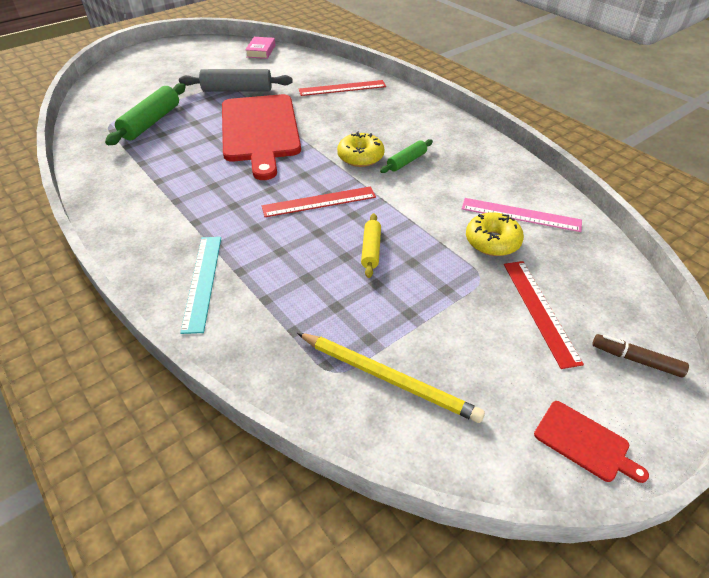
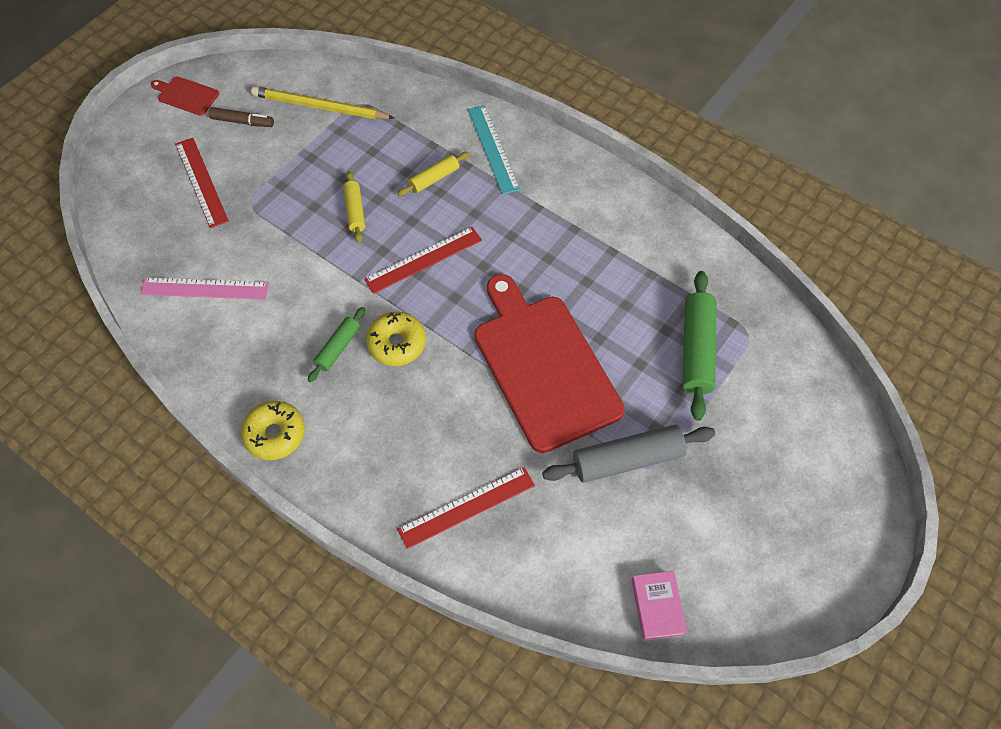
camera: 165 degrees right, 15 degrees up
yellow donut [466,212,524,256] -> yellow donut moved to [241,401,305,460]
brown marker [592,334,689,378] -> brown marker moved to [208,107,274,127]
none -> yellow rolling pin [397,152,470,196]

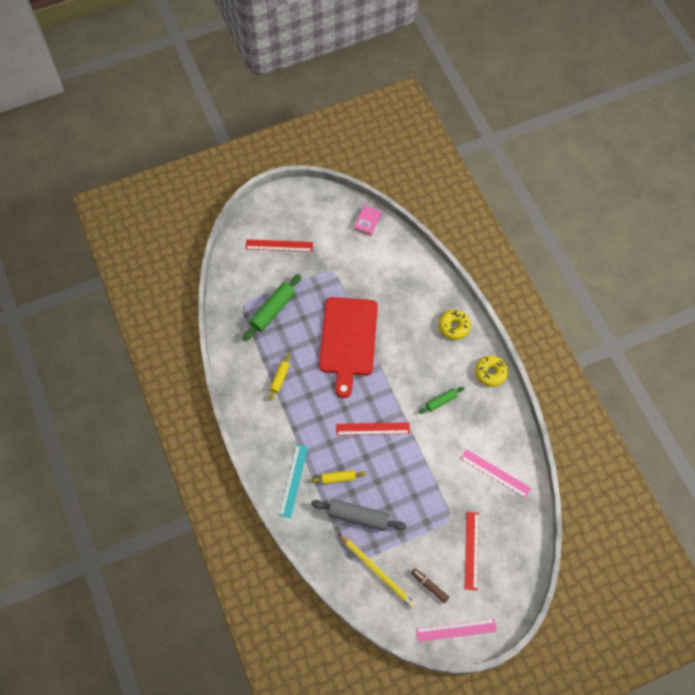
camera: 150 degrees left, 5 degrees up
red cutting board [151,76,219,116] -> pink ruler [416,619,497,642]
yellow rolling pin [343,171,365,243] -> yellow rolling pin moved to [269,354,290,401]
yellow donut [366,312,426,366] -> yellow donut moved to [439,310,471,340]
red ruler [397,467,535,549] -> red ruler moved to [245,239,313,252]
grey rolling pin [542,425,715,483] -> grey rolling pin moved to [311,499,407,531]

